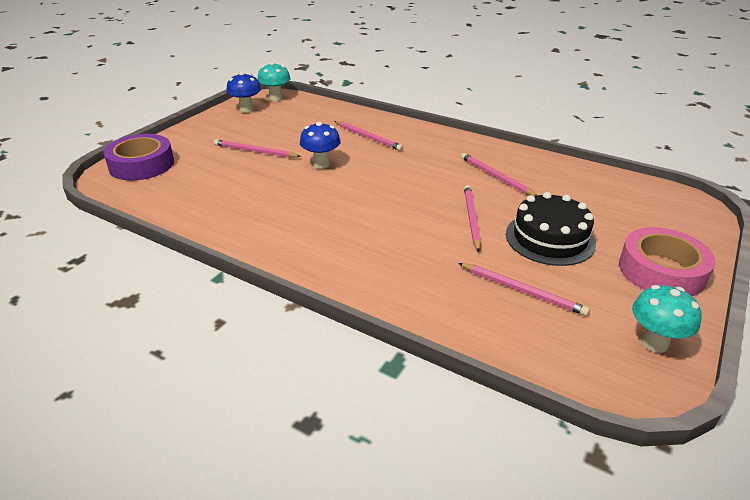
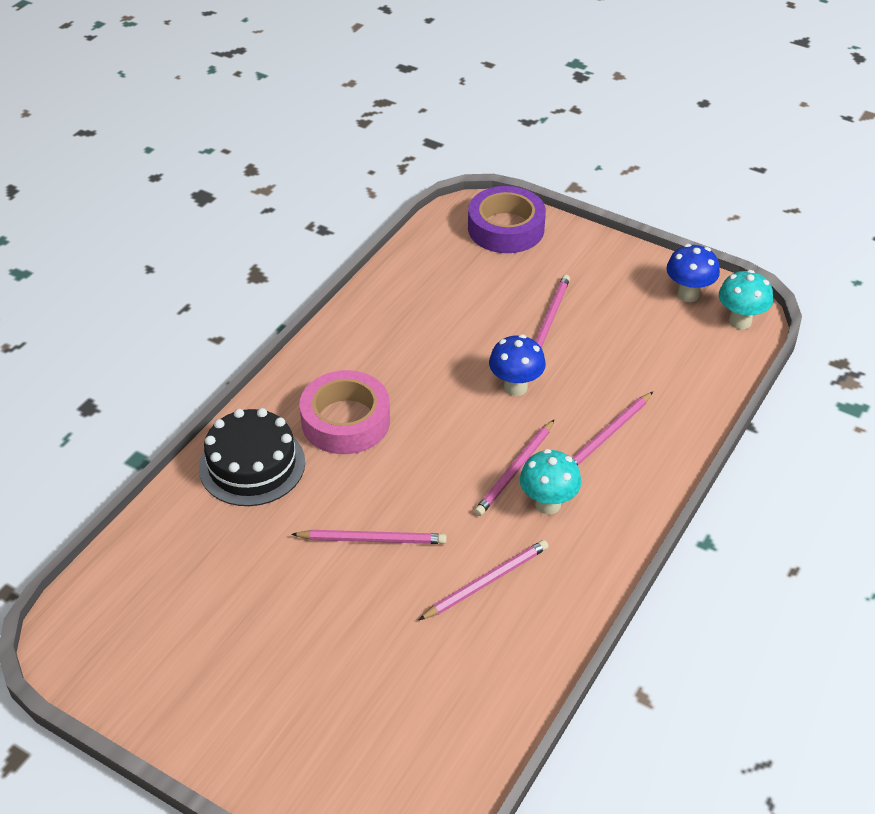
camera: 90 degrees right, 10 degrees up
pink pencil [459,263,590,316] -> pink pencil moved to [474,420,554,516]
black cake [506,192,596,266] -> black cake moved to [199,408,305,506]
pink tape [619,227,716,296] -> pink tape moved to [299,370,390,454]
turquoise mushroom [632,285,701,353] -> turquoise mushroom moved to [520,449,581,515]

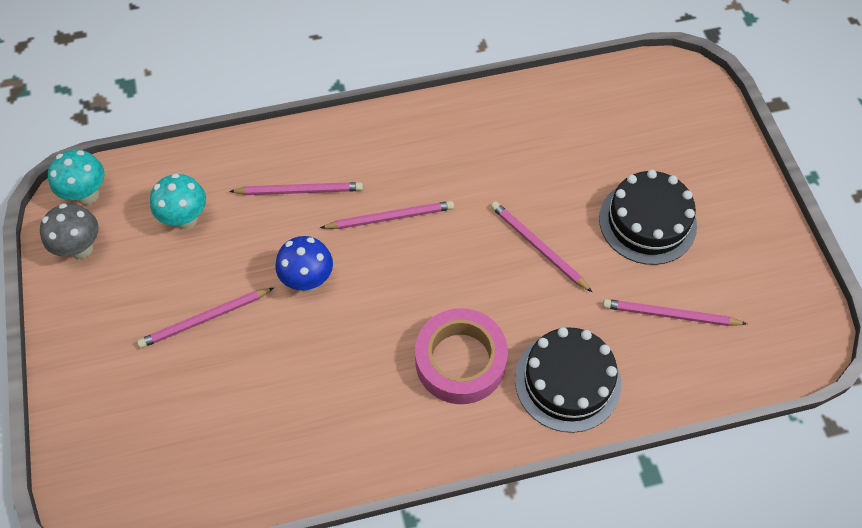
camera: 135 degrees left, 15 degrees up
pink pencil [419,540,549,620] -> pink pencil moved to [603,299,747,326]
purple tape [468,186,546,253] -> none
turquoise mushroom [520,449,581,515] -> turquoise mushroom moved to [150,173,206,229]
blue mushroom [666,244,720,302] -> grey mushroom [40,204,99,259]
none -> black cake [599,170,697,265]

